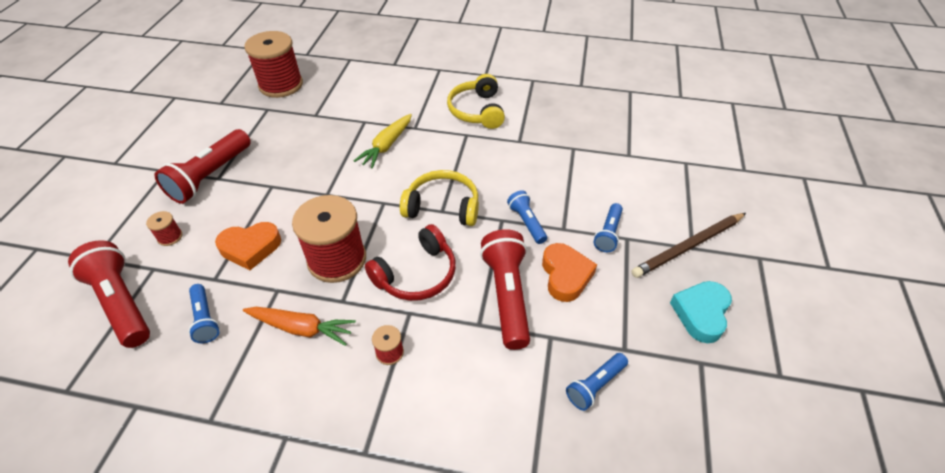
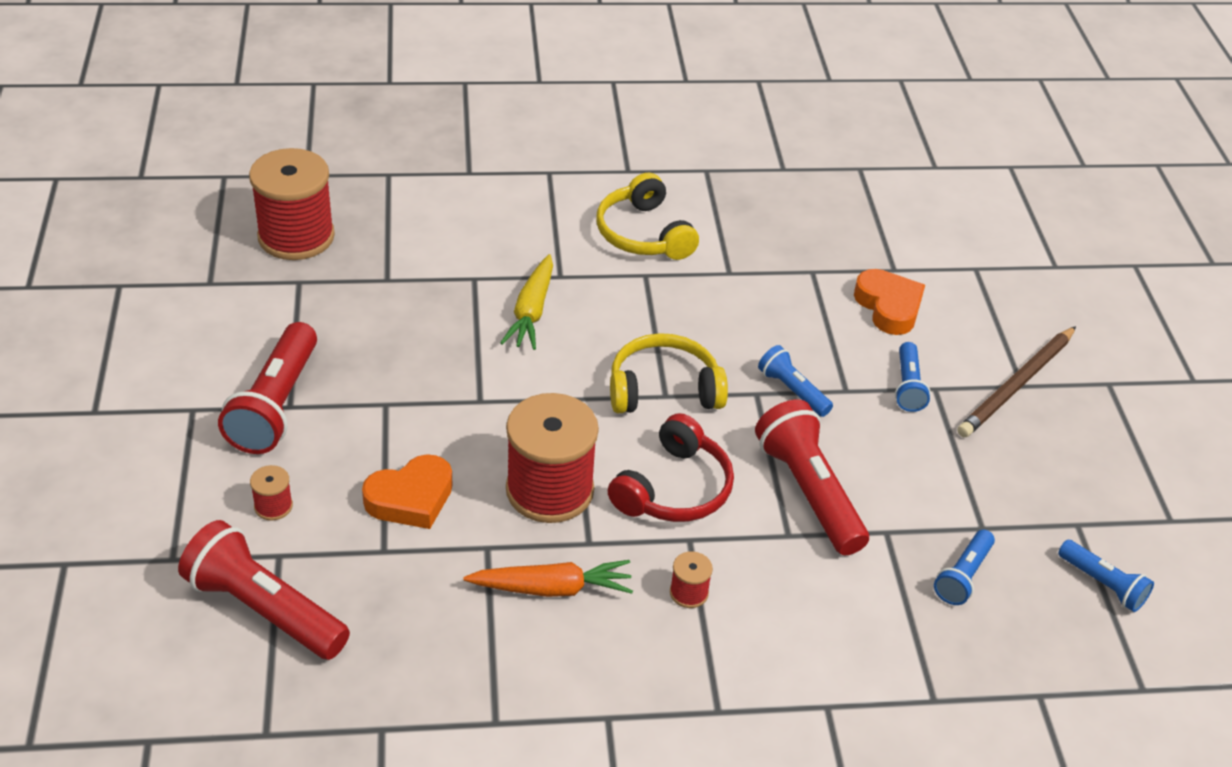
camera: 20 degrees left, 5 degrees down
blue flashlight [188,284,220,343] -> blue flashlight moved to [1058,540,1154,612]
orange heart [542,243,597,302] -> orange heart moved to [854,269,925,335]
turquoise heart [670,281,732,343] -> none

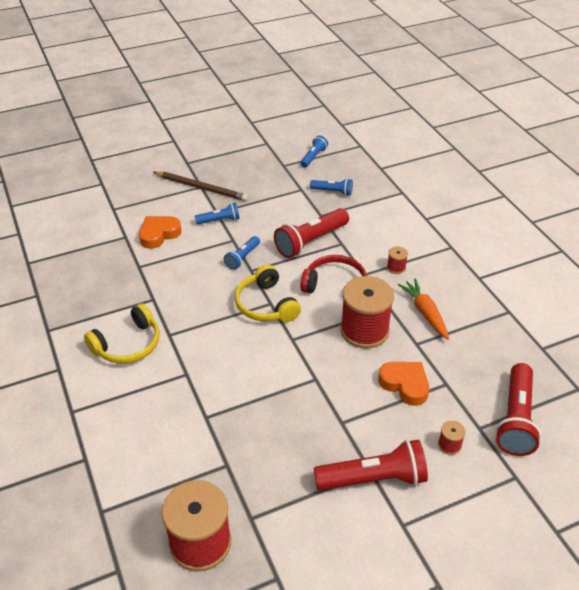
camera: 105 degrees left, 0 degrees up
yellow carrot [500,254,553,350] -> none

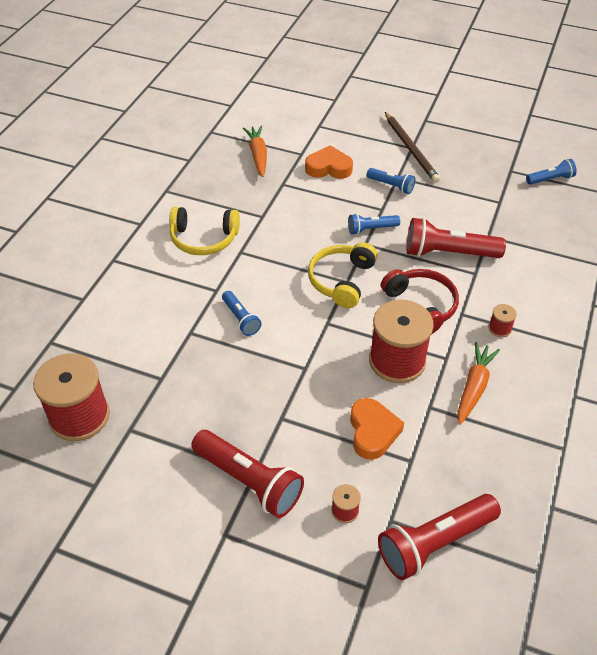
camera: 45 degrees right, 5 degrees up
blue flashlight [310,178,353,196] -> blue flashlight moved to [222,291,262,336]
none -> orange carrot [243,126,267,177]

